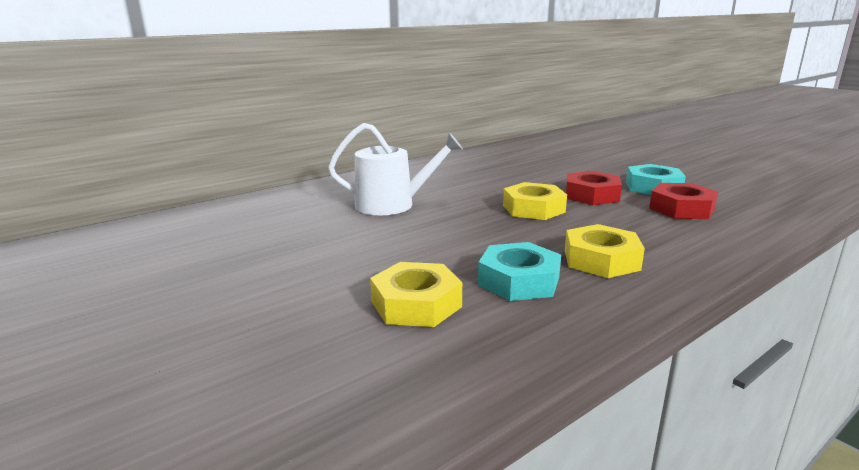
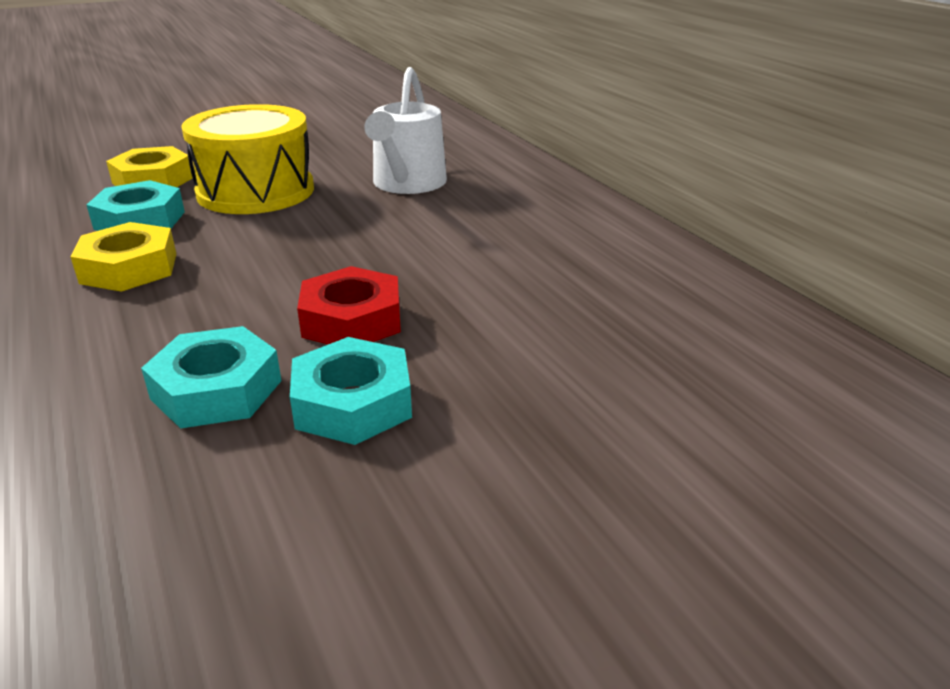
camera: 100 degrees right, 10 degrees up
yellow nut [503,182,567,220] -> none
red nut [649,183,718,219] -> turquoise nut [141,326,281,429]
none -> yellow drum [181,104,314,214]

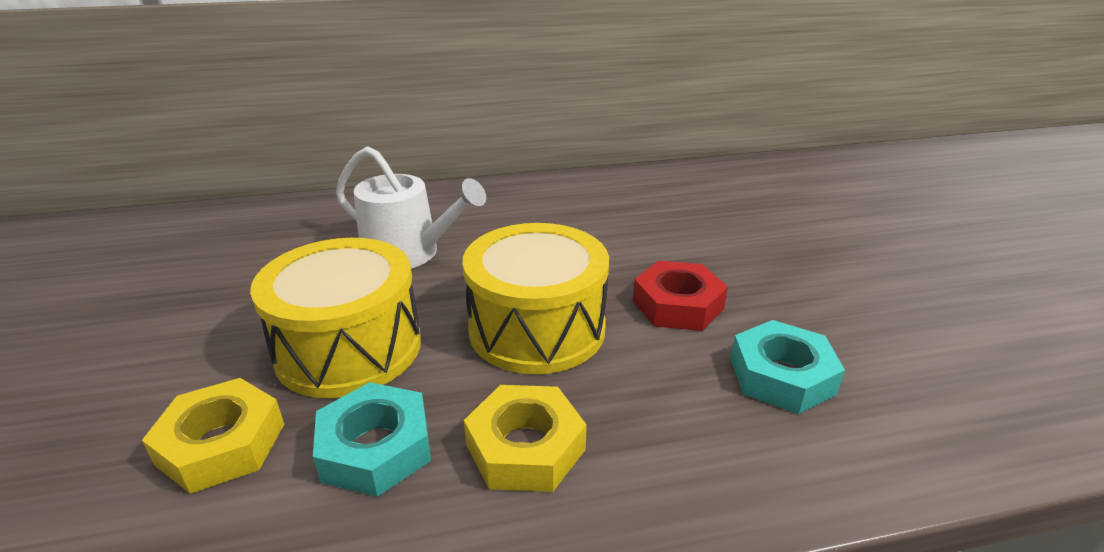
camera: 75 degrees left, 0 degrees up
turquoise nut [290,337,412,445] -> none
none -> yellow drum [463,223,609,374]

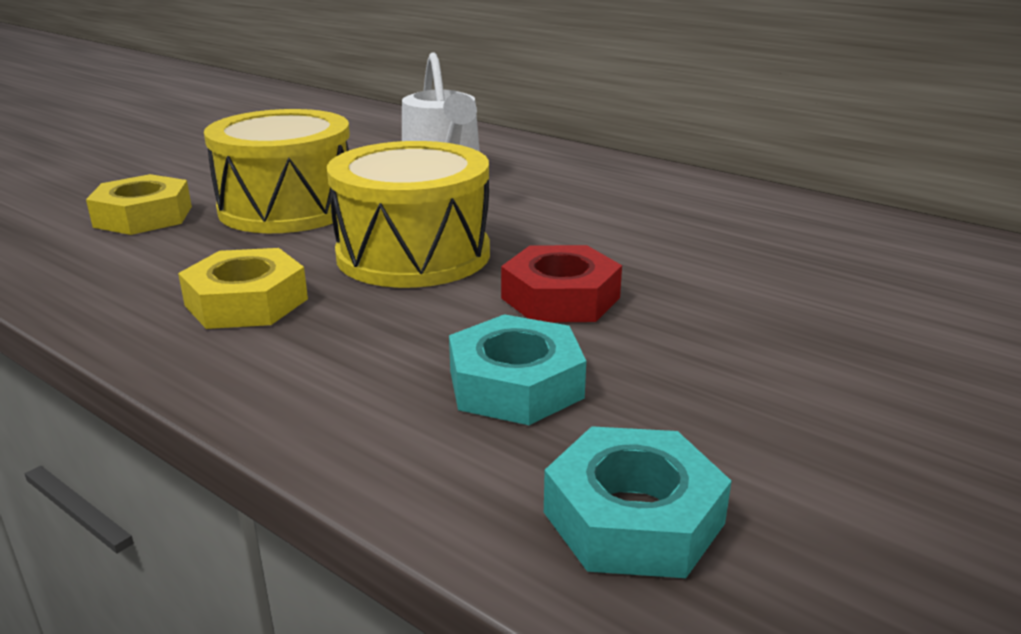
camera: 50 degrees right, 5 degrees down
turquoise nut [313,382,431,497] -> turquoise nut moved to [544,426,732,578]

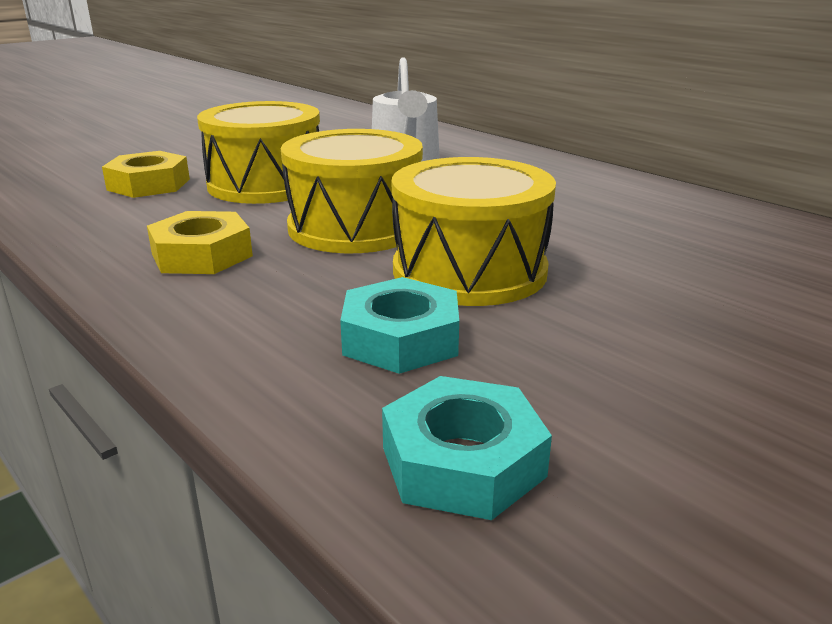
camera: 10 degrees right, 0 degrees up
red nut [501,245,622,322] -> yellow drum [392,157,556,306]

